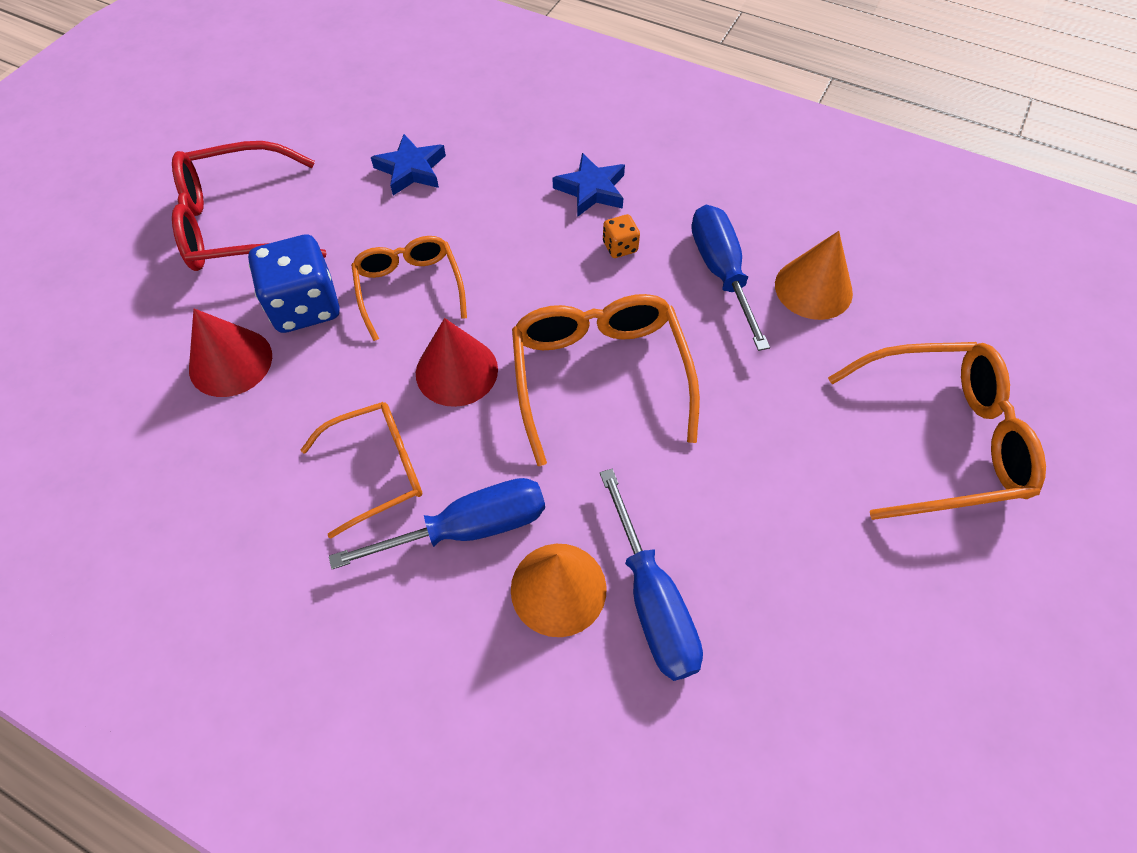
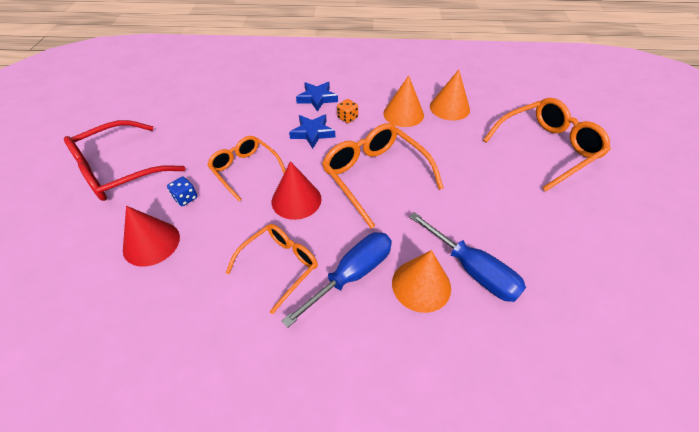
camera: 25 degrees left, 10 degrees down
blue dice [248,234,340,333] -> blue dice [167,177,198,206], size x0.47
blue star [371,134,446,196] -> blue star moved to [289,114,335,149]
blue screwdriver [691,205,770,351] -> orange cone [383,75,424,127]

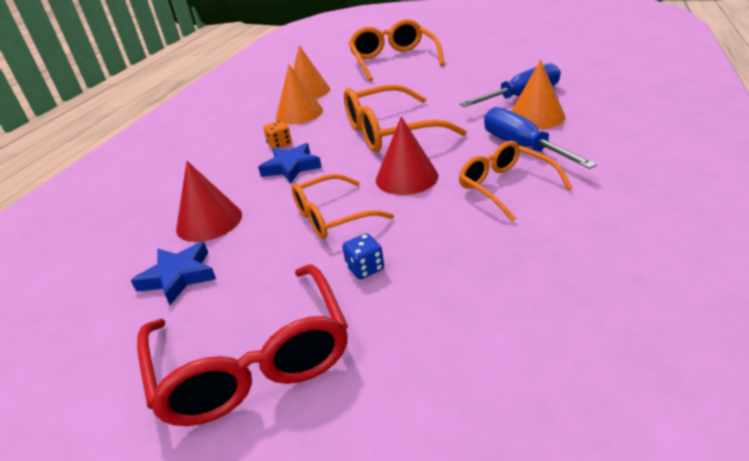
camera: 70 degrees left, 15 degrees down
red cone [123,206,180,266] -> red cone moved to [176,161,242,242]
blue star [296,82,338,112] -> blue star moved to [131,242,216,305]

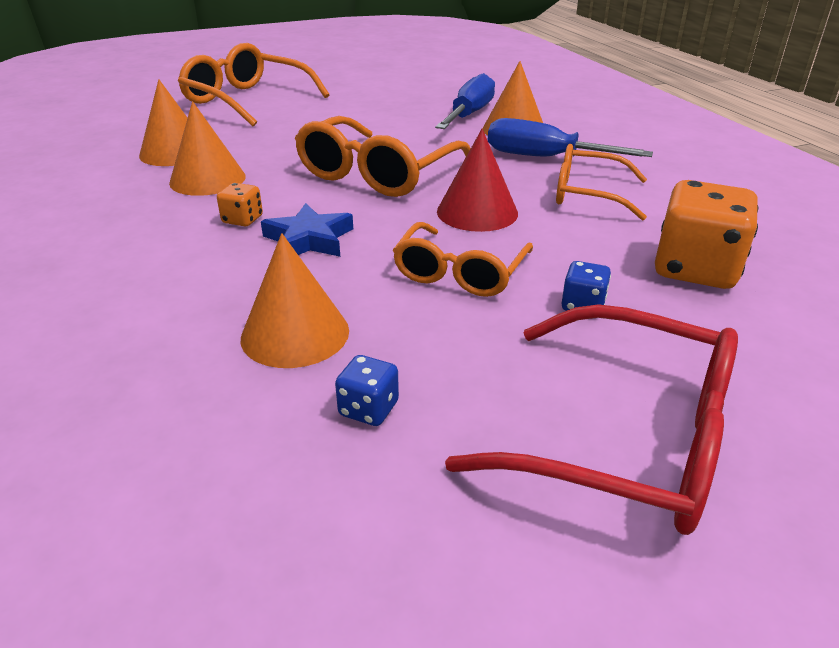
camera: 45 degrees left, 0 degrees up
blue star [131,242,216,305] -> blue dice [335,355,399,426]
red cone [176,161,242,242] -> orange cone [241,233,349,368]
none -> orange dice [655,180,758,289]

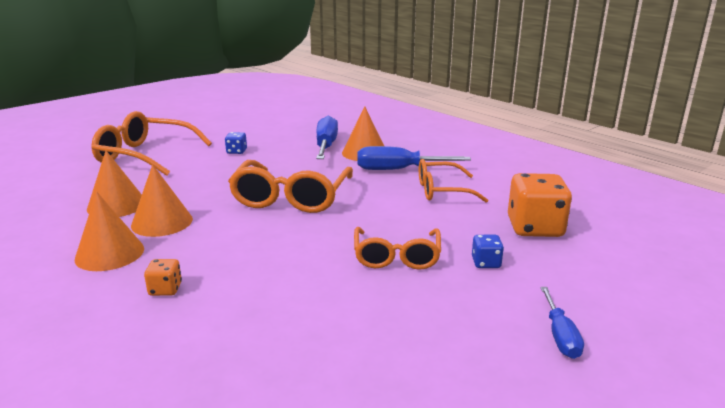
camera: 20 degrees left, 10 degrees down
orange dice [217,183,263,226] -> orange dice moved to [144,259,182,296]
orange cone [241,233,349,368] -> orange cone moved to [75,191,144,271]
blue star [261,203,353,257] -> none
blue dice [335,355,399,426] -> blue dice moved to [225,132,247,154]
red cone [437,129,518,232] -> none
red glasses [445,304,738,535] -> blue screwdriver [541,287,584,359]

